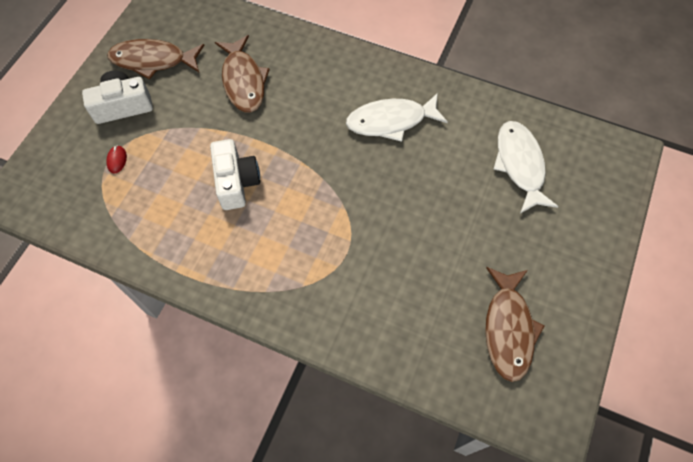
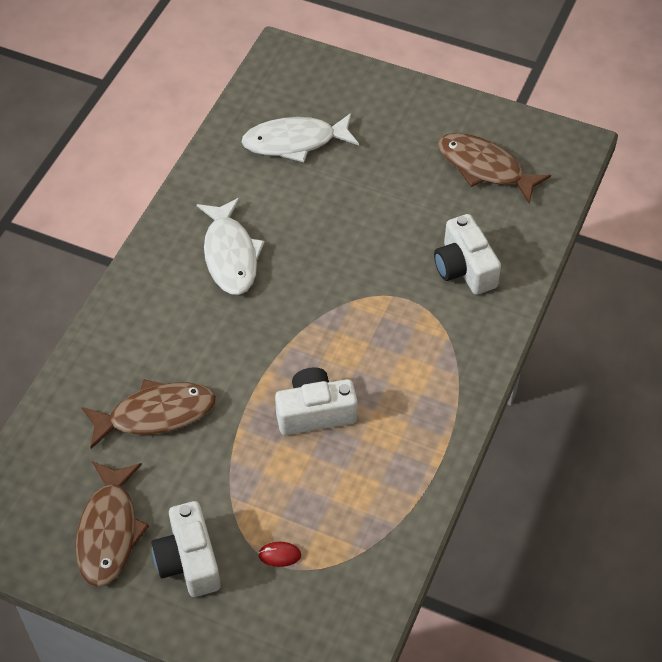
camera: 90 degrees left, 10 degrees down
brown fish [485,267,545,382] -> brown fish turned 150 degrees counterclockwise [438,133,551,204]
none -> white camera [434,214,501,295]

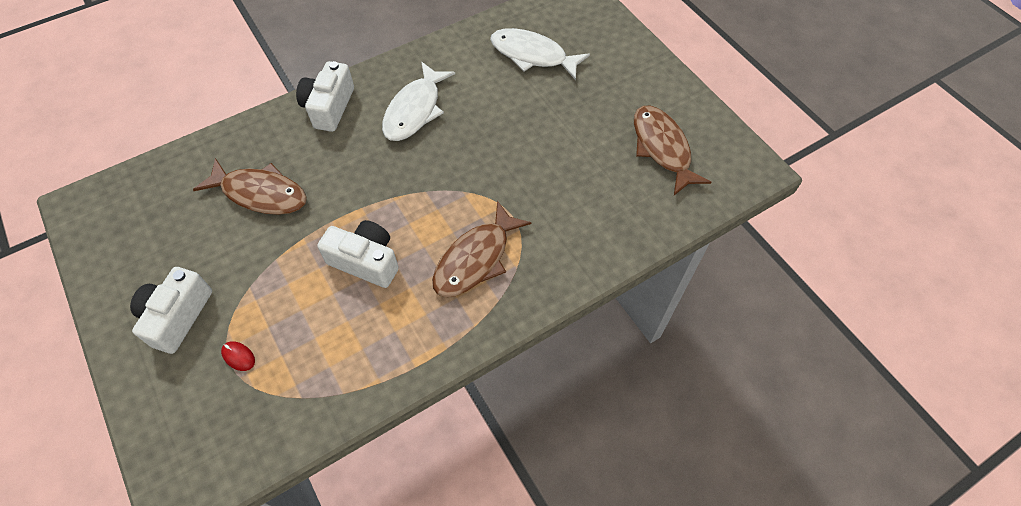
camera: 35 degrees right, 5 degrees up
brown fish [75,461,149,587] -> brown fish moved to [432,201,532,297]
white camera [434,214,501,295] -> white camera moved to [296,61,354,132]

